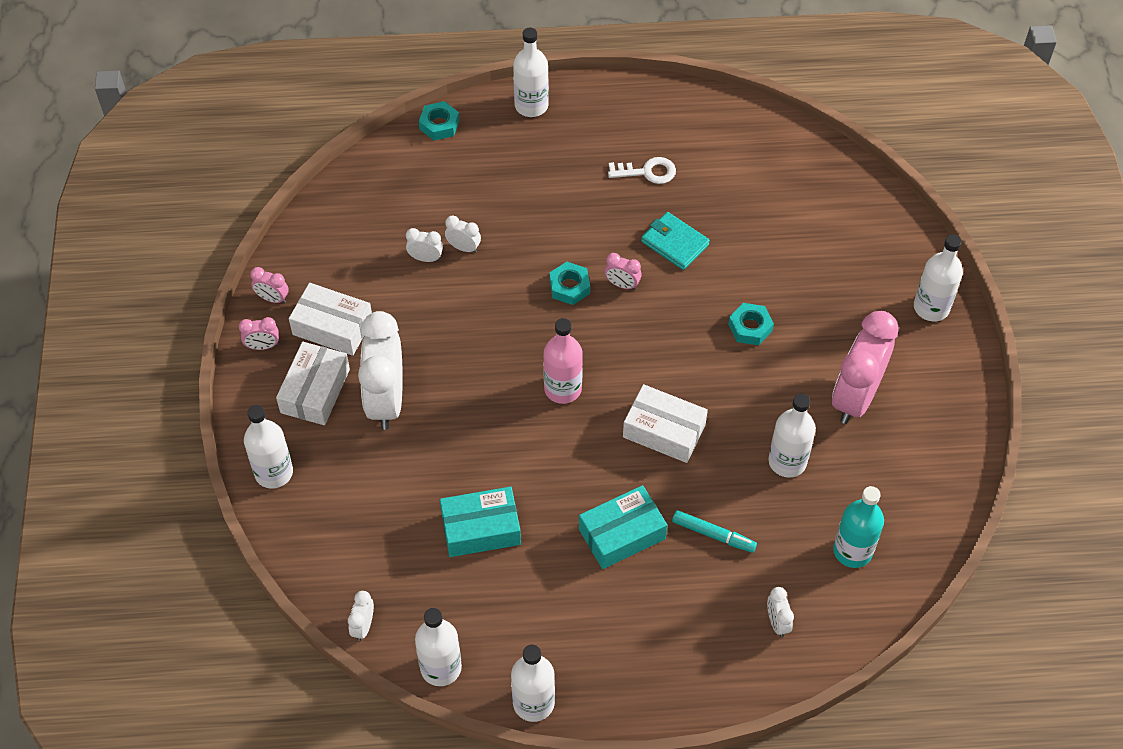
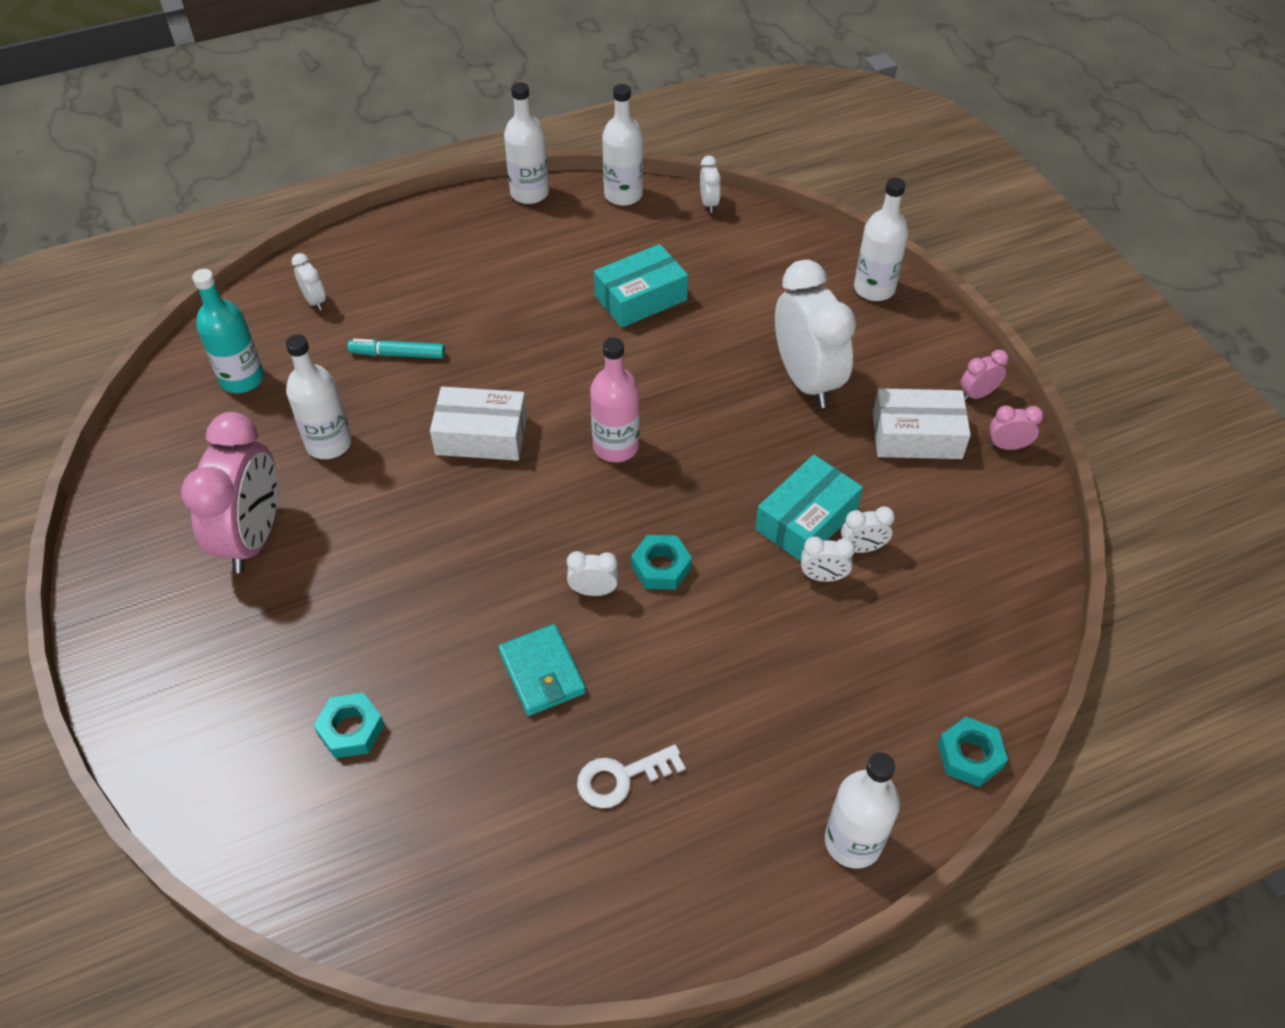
camera: 160 degrees right, 5 degrees down
white box [276,342,350,425] -> none
turquoise box [579,485,667,569] -> turquoise box moved to [755,454,863,562]
pink clock [605,253,642,290] -> white clock [567,551,619,596]
turquoise wallet [641,212,710,270] -> turquoise wallet turned 45 degrees clockwise [498,624,586,716]
turquoise nut [728,303,774,345] -> turquoise nut moved to [313,693,384,758]
white bottle [914,235,963,321] -> none

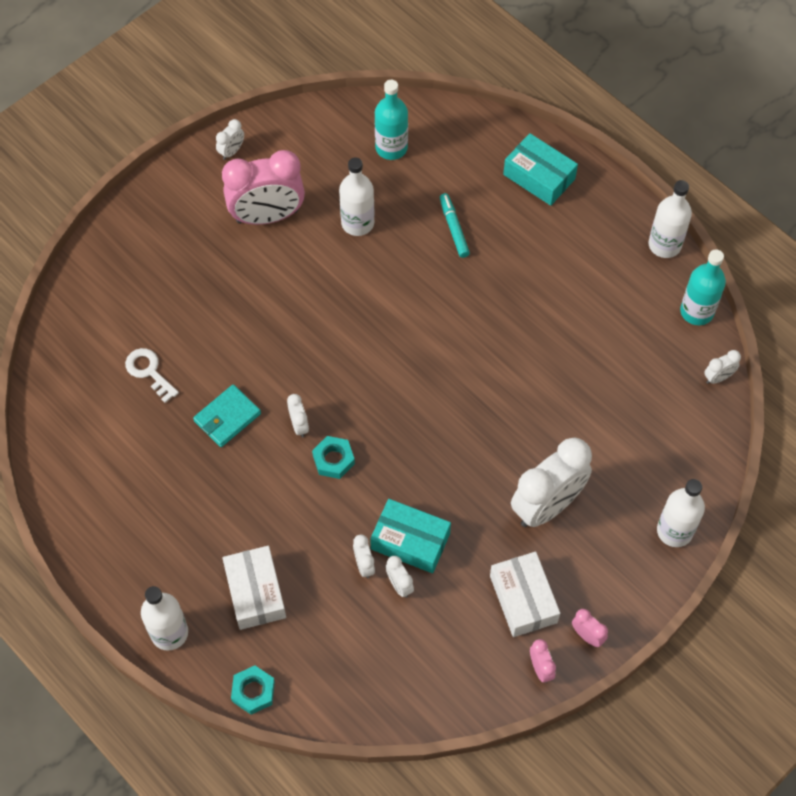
camera: 70 degrees right, 10 degrees up
white clock [292,253,326,310] -> white clock moved to [216,119,244,160]
turquoise nut [313,693,384,758] -> none
white box [430,387,527,461] -> white box moved to [222,546,286,630]
white key [577,744,685,808] -> white key moved to [125,348,179,403]
pink bottle [590,337,640,462] -> none
turquoise box [594,244,688,328] -> turquoise box moved to [503,133,578,206]
white bottle [602,84,643,206] -> turquoise bottle [680,250,726,325]

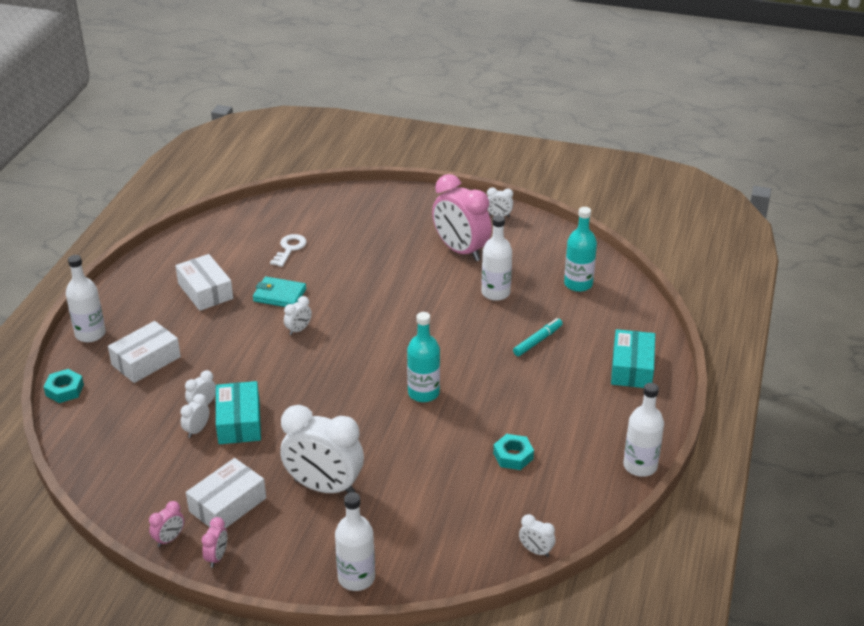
camera: 60 degrees right, 25 degrees down
turquoise nut [312,436,355,479] -> turquoise nut moved to [493,434,534,470]
turquoise bottle [680,250,726,325] -> turquoise bottle moved to [407,312,440,402]
none -> white box [175,254,233,311]

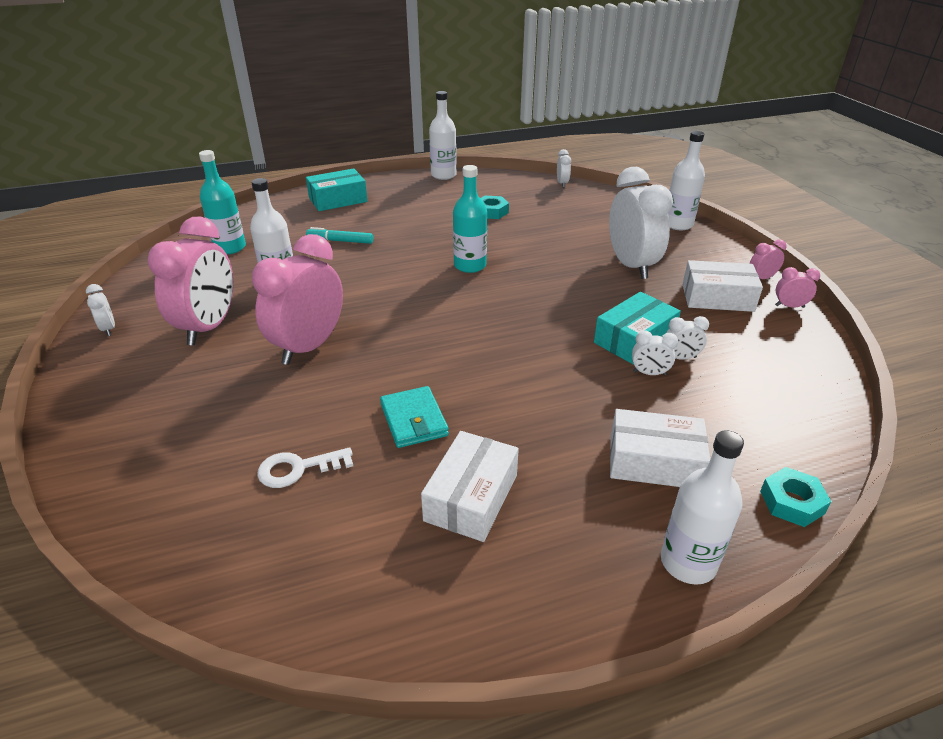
camera: 125 degrees left, 0 degrees up
white clock [284,296,312,335] -> none
none -> pink clock [252,234,343,365]

